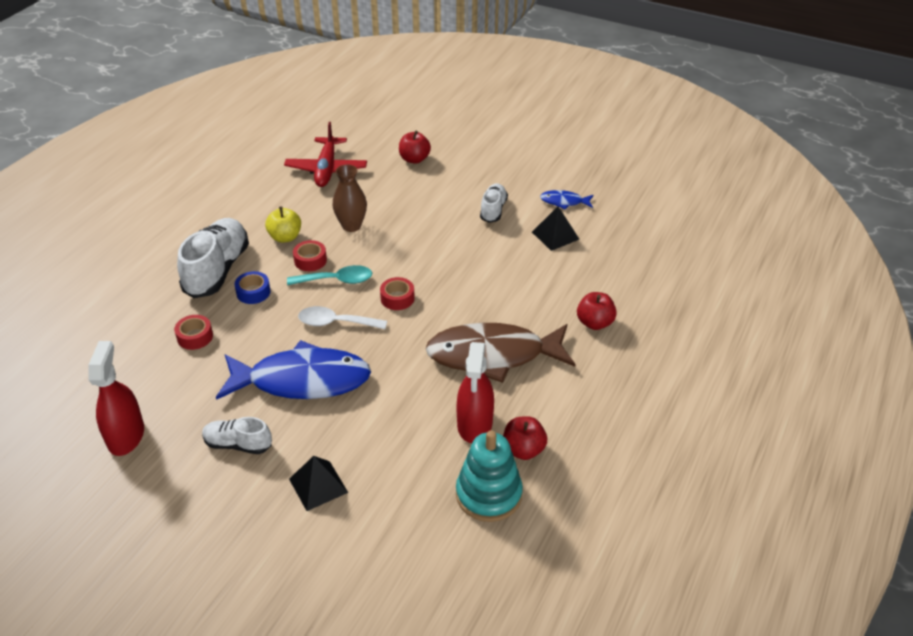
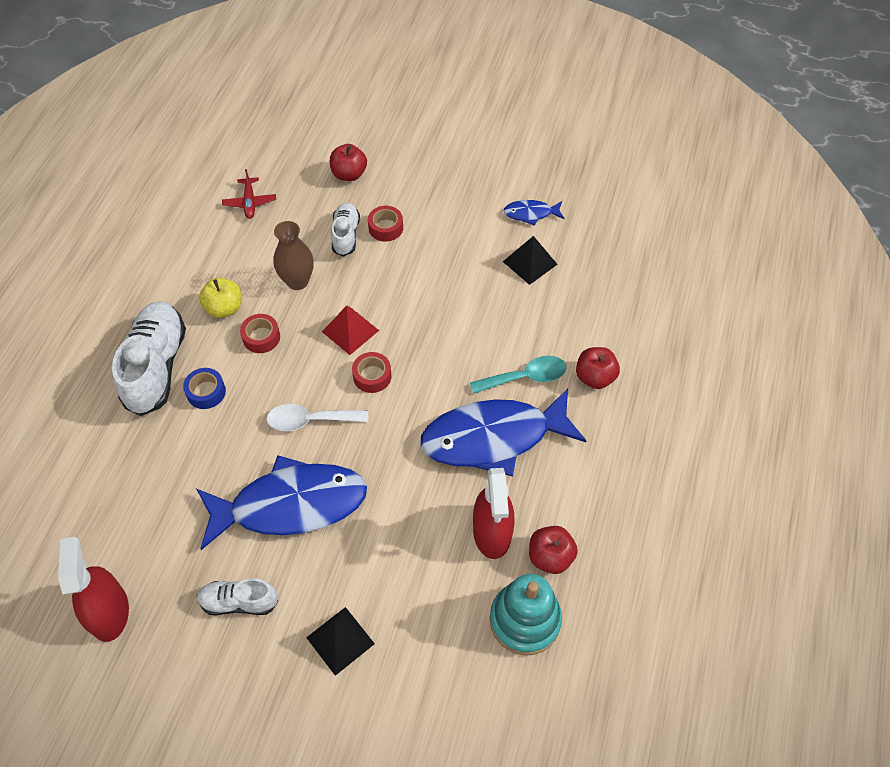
camera: 10 degrees left, 15 degrees up
red tape [174,315,213,350] -> red tape moved to [368,206,403,242]
red plane [284,122,367,187] -> red plane [222,169,276,219], size x0.56
turquoise spoon [287,265,372,285] -> turquoise spoon moved to [470,356,566,394]
brown fish [425,323,575,383] -> blue fish [420,388,587,476]
white shoe [480,184,508,223] -> white shoe moved to [331,203,360,256]
none -> red pyramid [322,306,379,355]

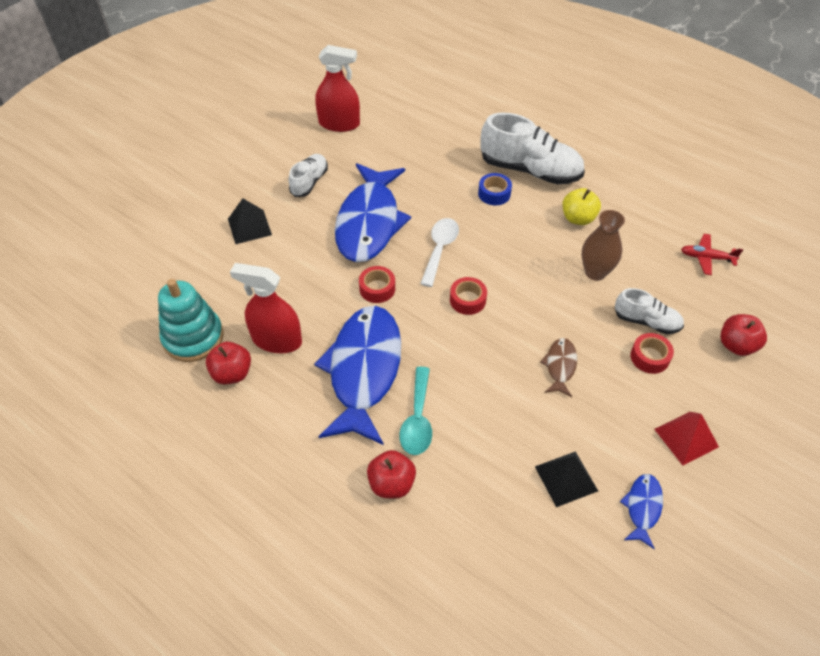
camera: 110 degrees right, 5 degrees down
red tape [240,314,280,353] -> red tape moved to [359,266,395,303]
red pyramid [322,306,379,355] -> red pyramid moved to [654,412,719,465]
none -> brown fish [540,338,577,397]

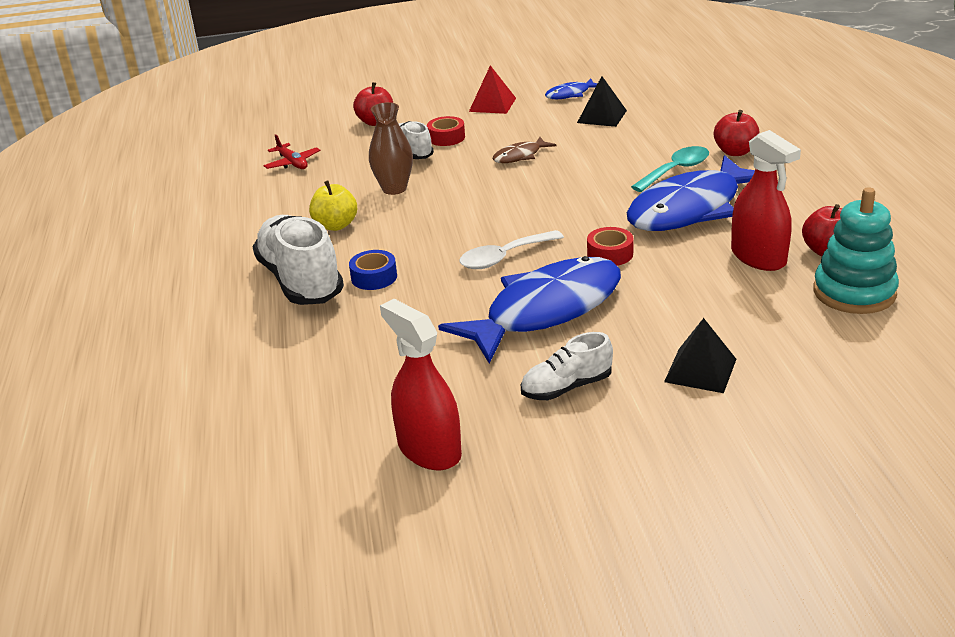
camera: 135 degrees left, 20 degrees down
red tape [450,277,487,315] -> none

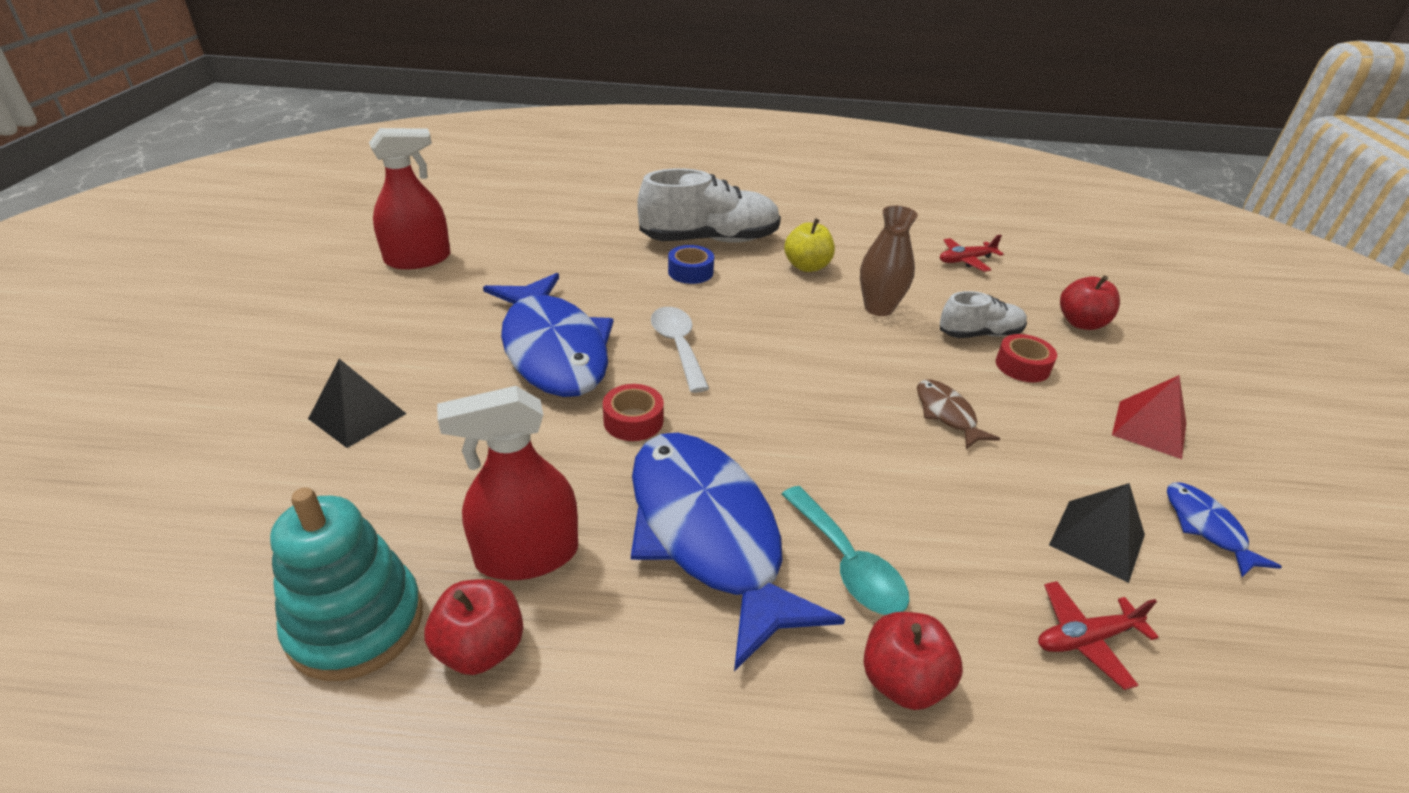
camera: 100 degrees right, 5 degrees up
white shoe [521,332,613,400] -> none
none -> red plane [1038,581,1159,690]

